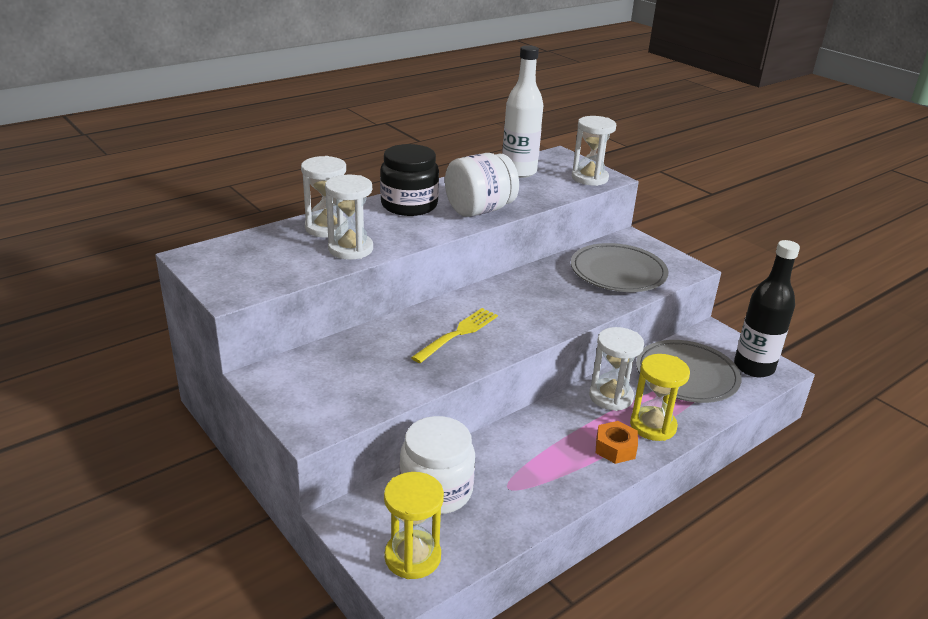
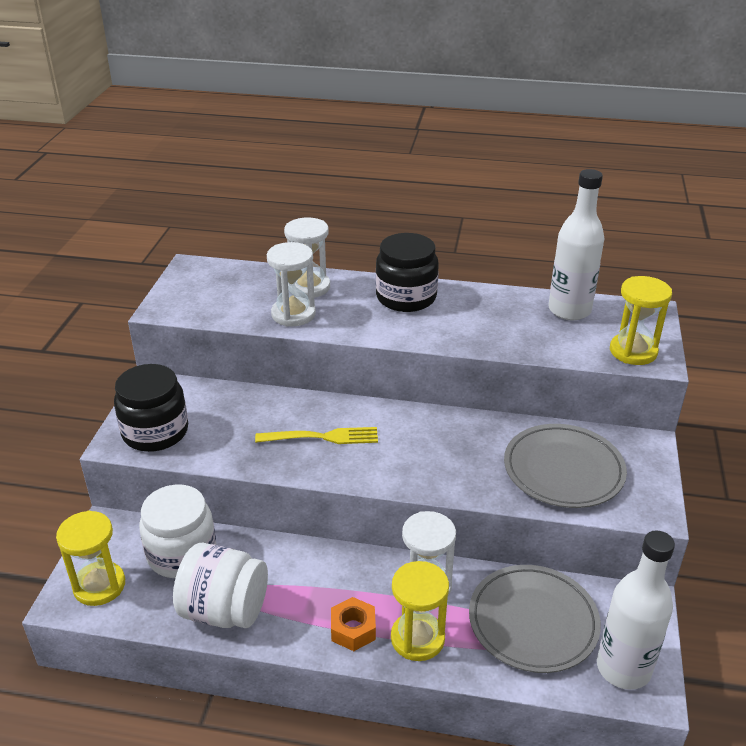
camera: 50 degrees right, 5 degrees up
white jar [445,153,519,217] -> white jar moved to [173,543,268,628]
white hourglass [572,116,616,186] -> yellow hourglass [610,276,672,365]
black bottle [734,240,800,377] -> white bottle [597,530,675,690]
none -> black jar [114,364,188,452]

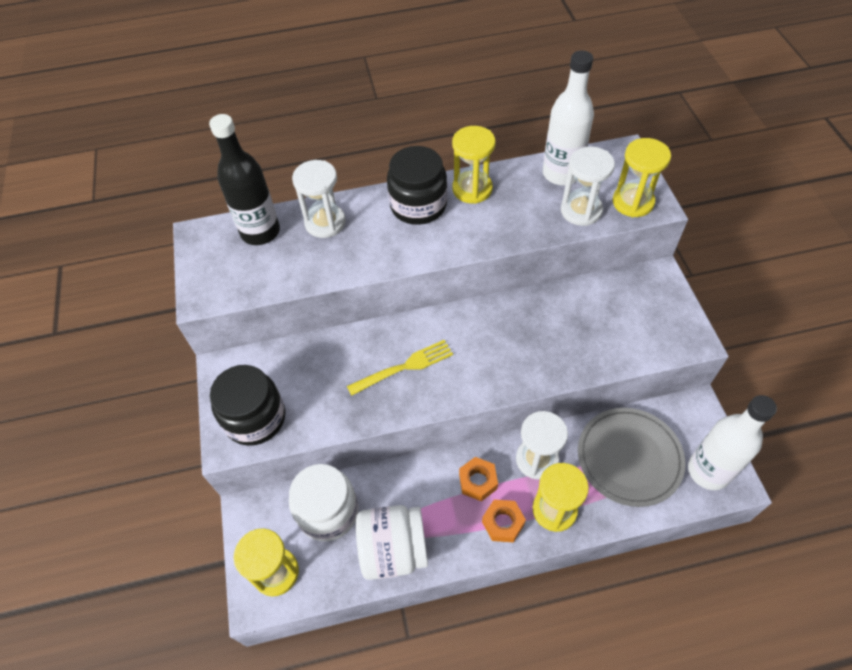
camera: 20 degrees left, 20 degrees up
white hourglass [267,242,316,327] -> white hourglass moved to [561,146,615,226]
grey plate [504,424,627,508] -> none
none -> black bottle [209,114,280,245]
none -> yellow hourglass [452,126,496,204]
none -> orange nut [459,457,498,501]

